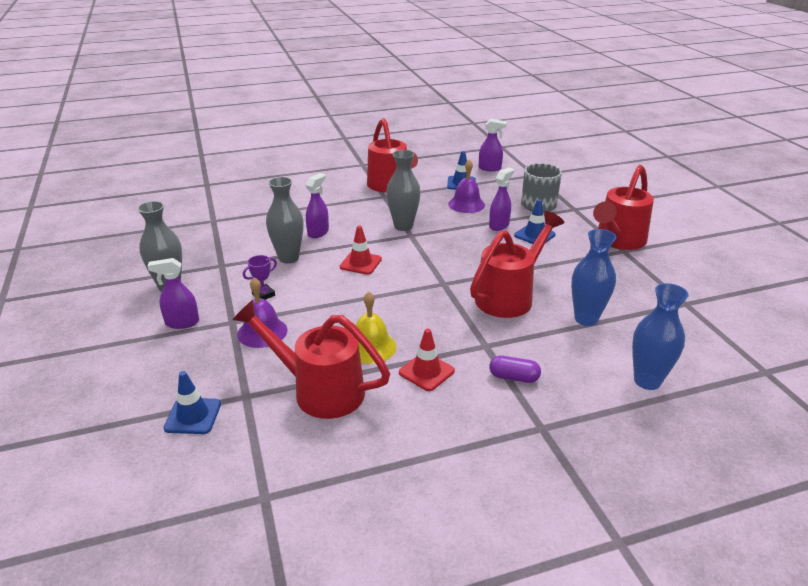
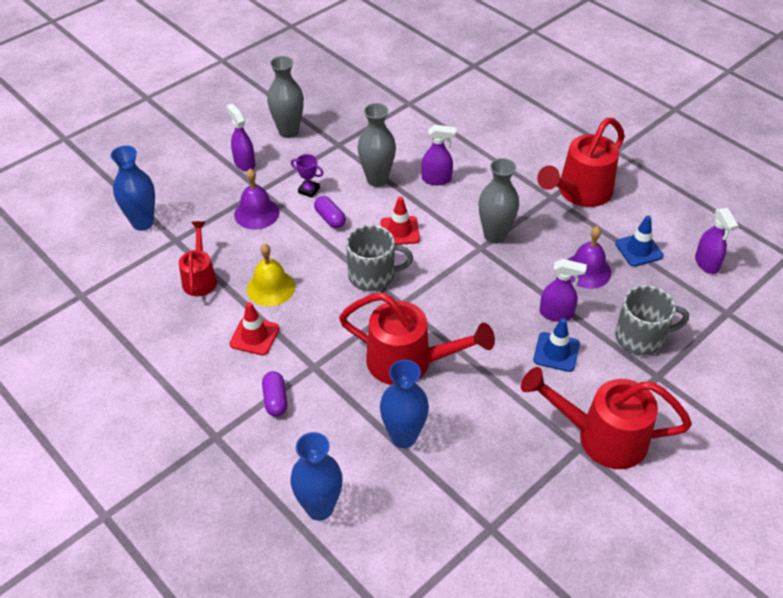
camera: 65 degrees right, 15 degrees up
blue traffic cone [163,371,221,434] -> blue vase [111,145,155,231]
red watering can [232,300,390,419] -> red watering can [179,221,217,296], size x0.59
none -> purple capsule [314,196,346,229]
none -> grey mug [346,225,413,291]

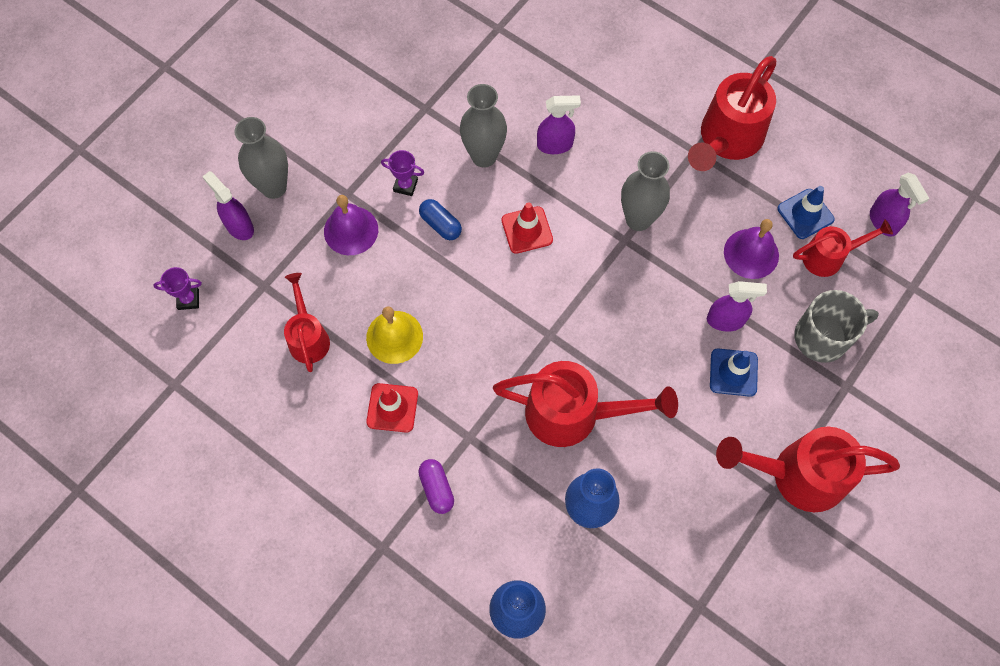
camera: 10 degrees left, 20 degrees up
blue vase [111,145,155,231] -> none
purple spray bottle [226,104,255,172] -> purple spray bottle moved to [202,171,254,240]
grey vase [267,56,304,138] -> grey vase moved to [234,117,288,199]
purple capsule [314,196,346,229] -> blue capsule [419,199,462,240]
grey mug [346,225,413,291] -> none
none -> purple trophy [153,267,202,310]
none -> red watering can [793,219,893,277]

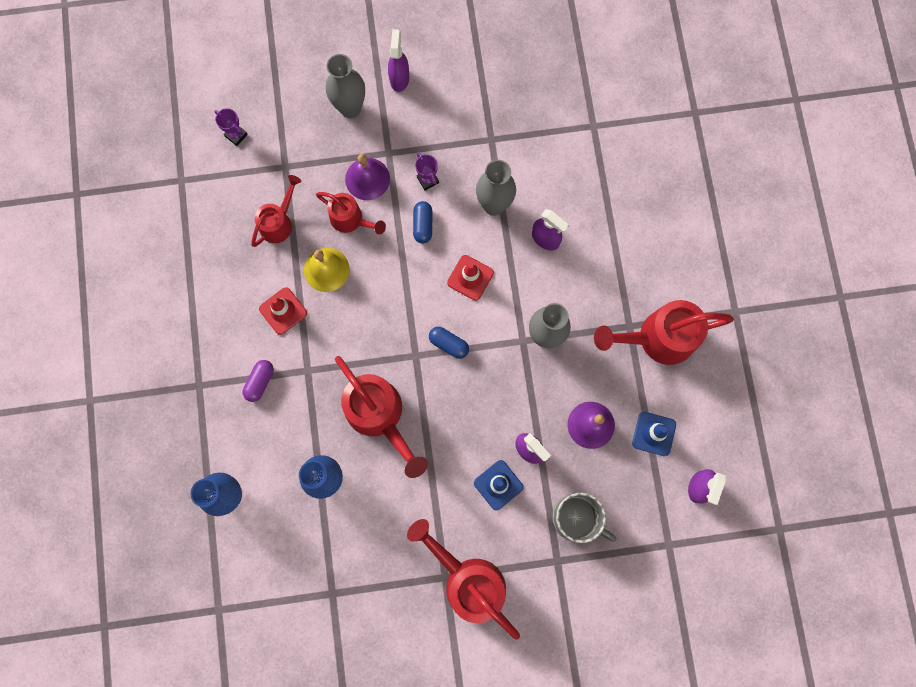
camera: 45 degrees right, 10 degrees up
purple spray bottle [202,171,254,240] -> purple spray bottle moved to [388,29,409,92]
red watering can [793,219,893,277] -> red watering can moved to [316,192,386,234]
none -> blue capsule [429,327,469,359]

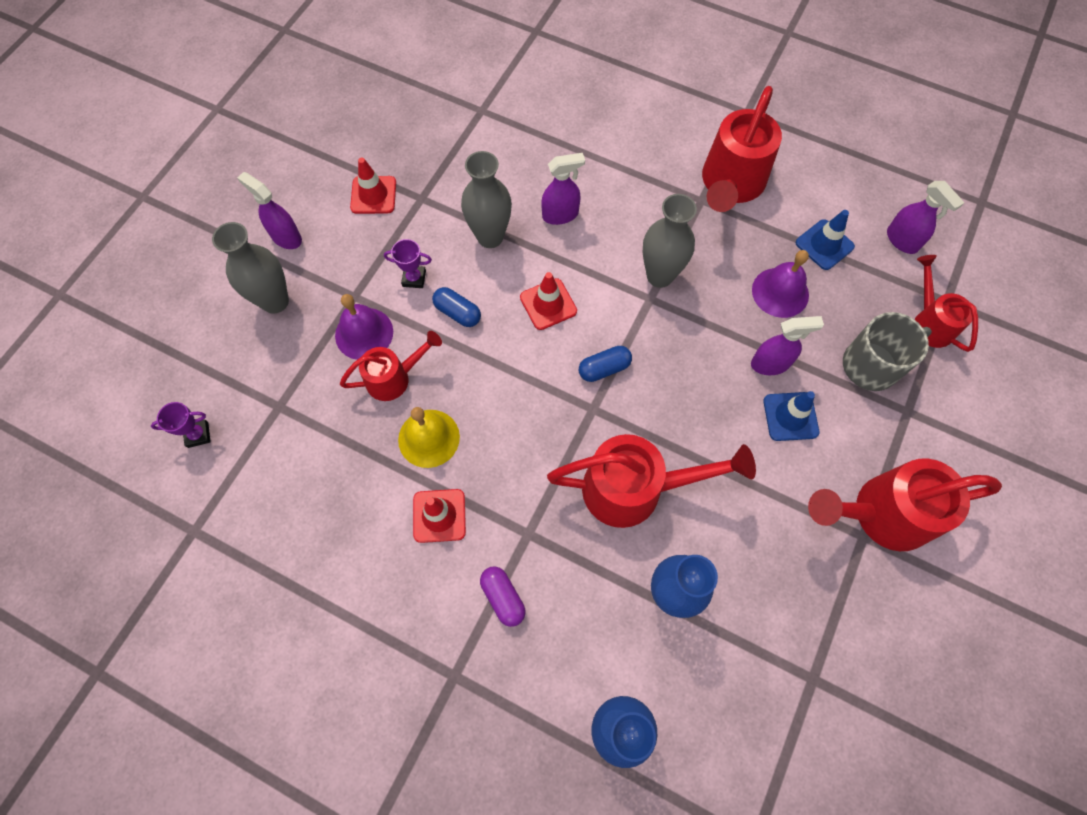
camera: 55 degrees left, 10 degrees down
red watering can [251,175,301,247] -> red watering can moved to [914,255,978,352]
none -> red traffic cone [350,158,396,214]

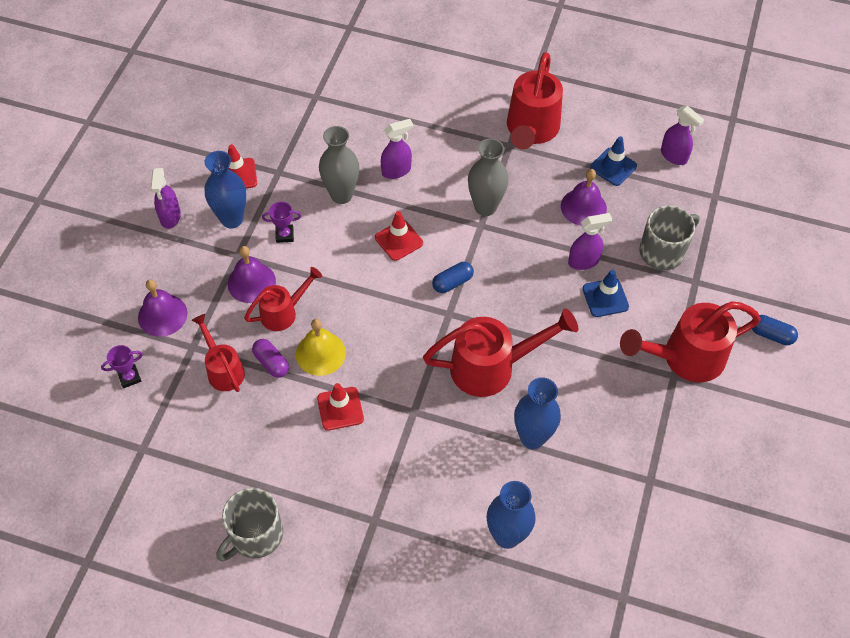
camera: 10 degrees left, 10 degrees down
grey vase [212,222,289,314] -> none
purple spray bottle [237,172,302,249] -> purple spray bottle turned 120 degrees counterclockwise [151,168,181,229]
blue capsule [432,287,481,327] -> blue capsule moved to [752,315,798,345]
purple capsule [480,566,526,627] -> purple capsule moved to [252,339,289,378]
red watering can [914,255,978,352] -> red watering can moved to [191,314,245,392]
none -> purple bell [138,279,187,337]
none -> blue vase [204,151,246,229]
none -> grey mug [217,488,283,561]

